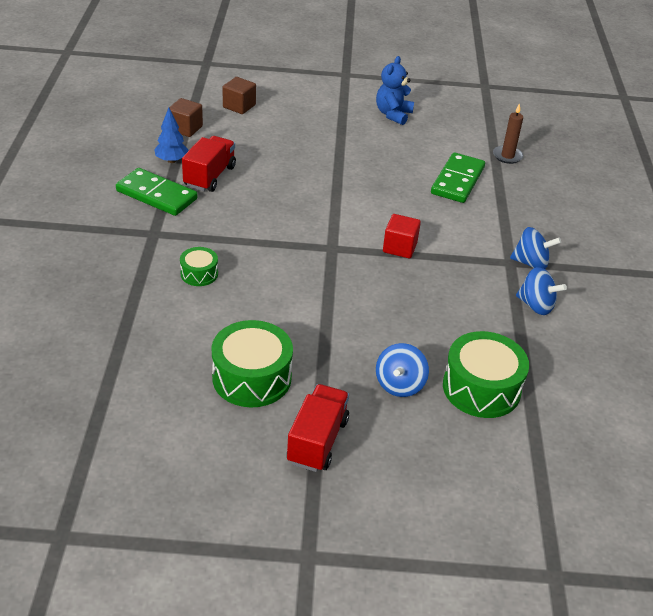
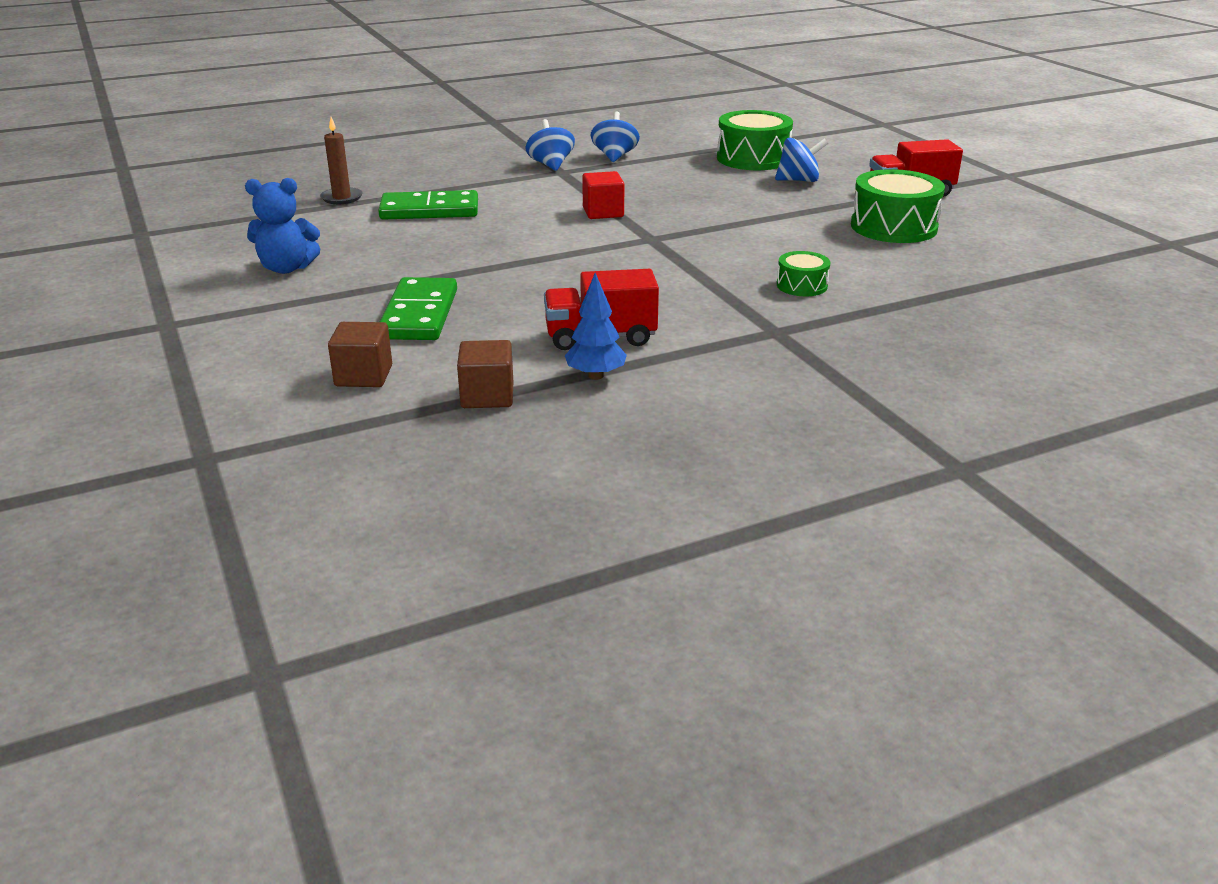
camera: 115 degrees left, 10 degrees down
green domino [116,168,198,216] -> green domino moved to [380,277,457,340]

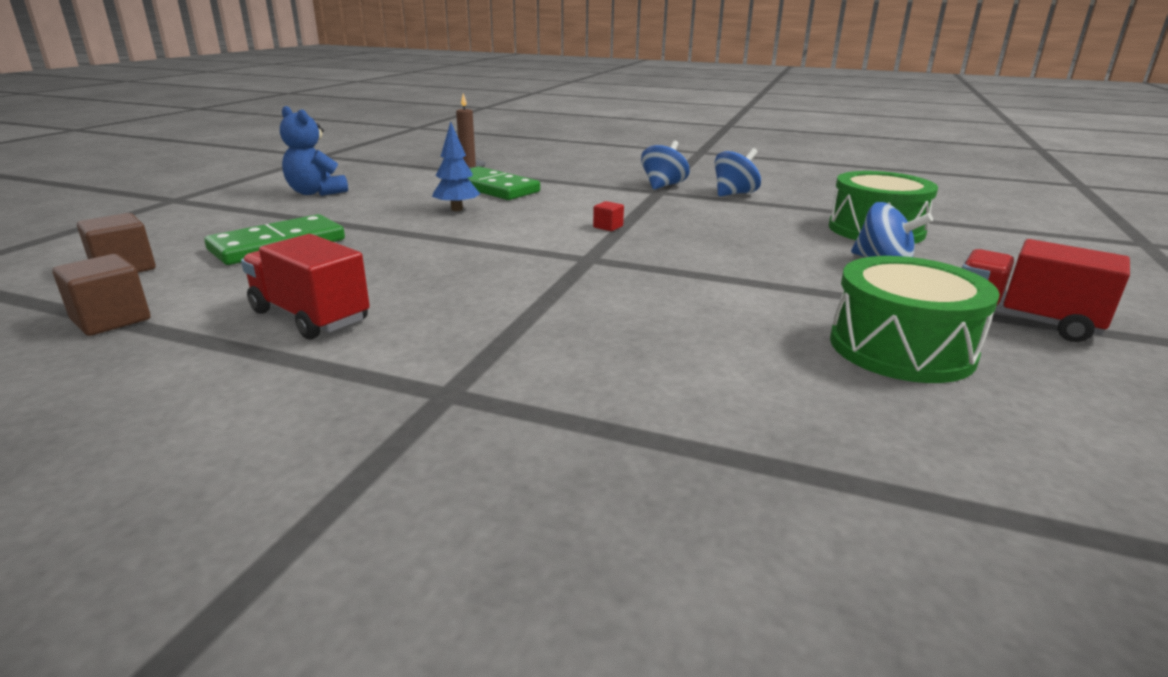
camera: 45 degrees right, 5 degrees down
blue tree [565,273,627,380] -> blue tree moved to [432,121,480,211]
red cube [582,171,624,219] -> red cube [593,201,624,231], size x0.56
green drum [777,251,830,296] -> none

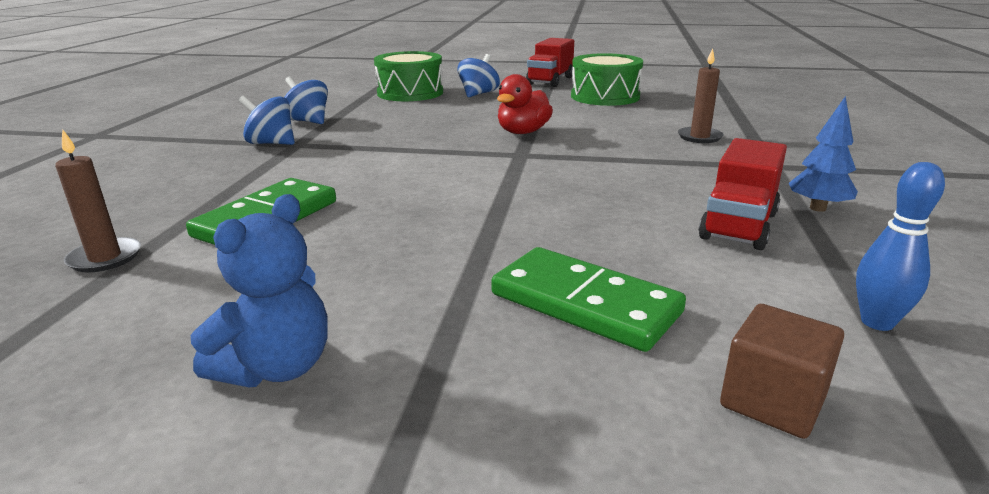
camera: 100 degrees left, 0 degrees up
brown cube [52,254,150,336] -> blue bowling pin [856,162,945,331]
blue tree [432,121,480,211] -> blue tree moved to [789,96,858,212]
red cube [593,201,624,231] -> none
none -> red duck [497,74,553,134]
none -> brown candle [678,48,724,143]

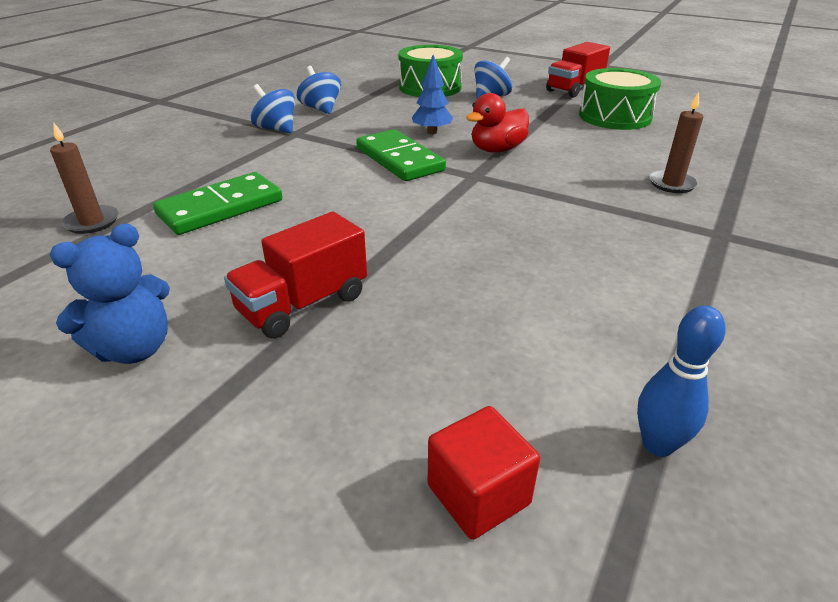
camera: 20 degrees right, 10 degrees up
green domino [491,247,686,352] -> green domino moved to [356,129,446,181]
red truck [699,138,787,250] -> red truck moved to [224,212,367,339]
brown cube [720,304,844,439] -> red cube [428,406,540,540]
blue tree [789,96,858,212] -> blue tree moved to [412,55,453,134]

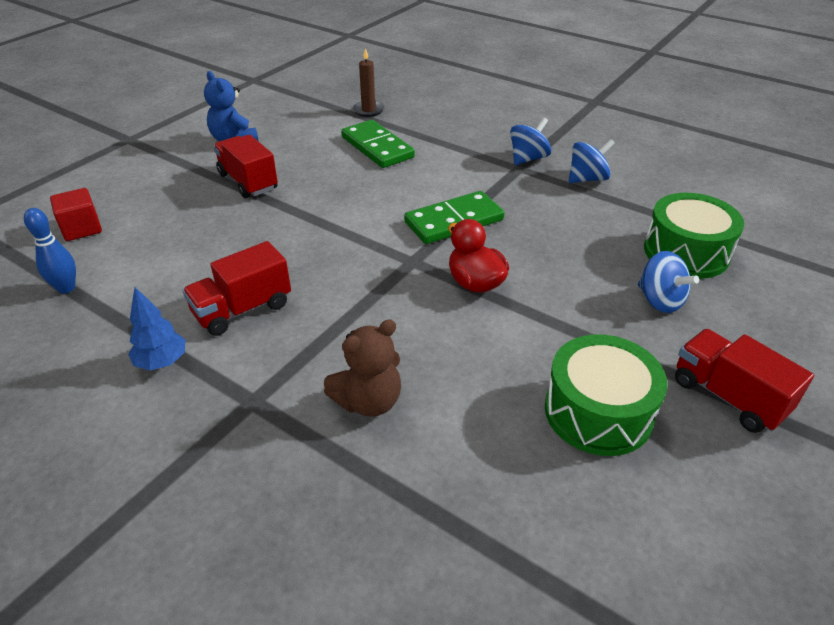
camera: 95 degrees right, 5 degrees up
blue tree [412,55,453,134] -> blue tree moved to [128,287,186,370]
brown candle [649,92,703,193] -> brown teddy bear [324,319,401,417]
none -> red truck [182,241,291,336]

